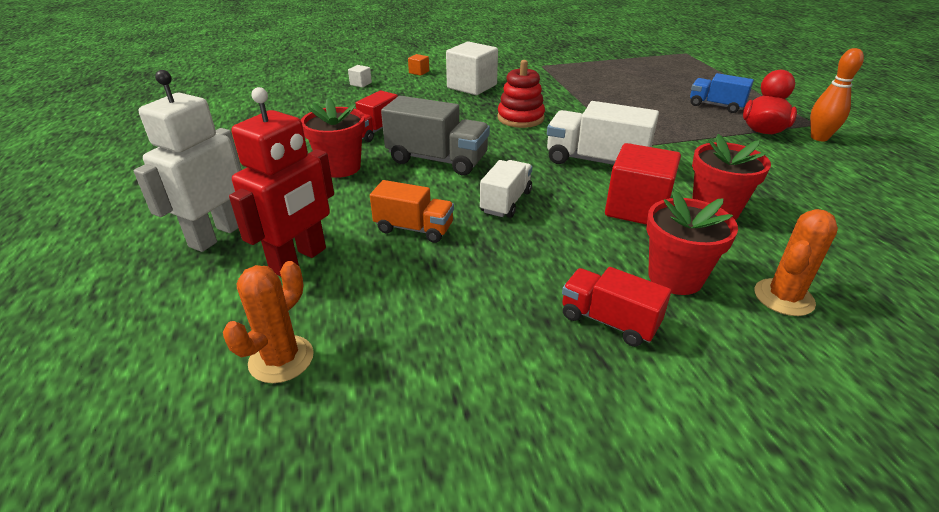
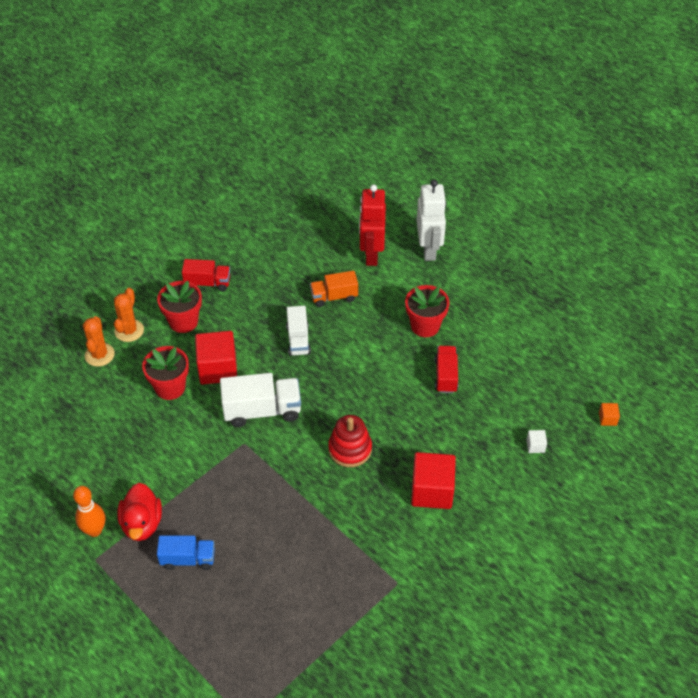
camera: 150 degrees right, 15 degrees up
orange cactus [223,261,314,383] -> orange cactus moved to [83,316,115,367]
grey truck [381,96,490,175] -> none
orange cube [408,54,429,76] -> orange cube moved to [599,403,620,426]
white cube [446,42,498,95] -> red cube [411,452,456,509]

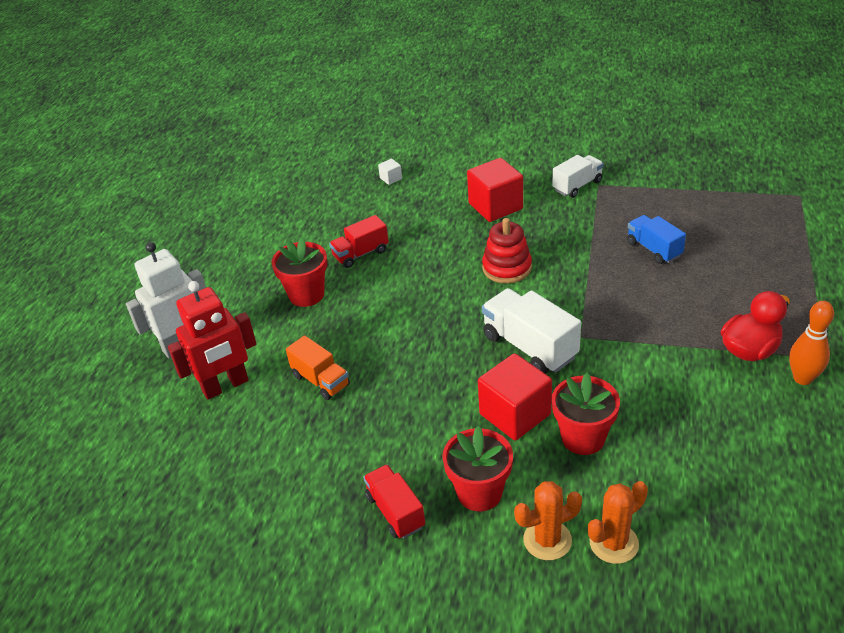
camera: 120 degrees left, 10 degrees down
blue truck [157,535,215,570] -> blue truck moved to [627,215,686,264]
white truck [286,306,311,356] -> white truck moved to [552,155,604,198]
orange cube [599,403,620,426] -> none

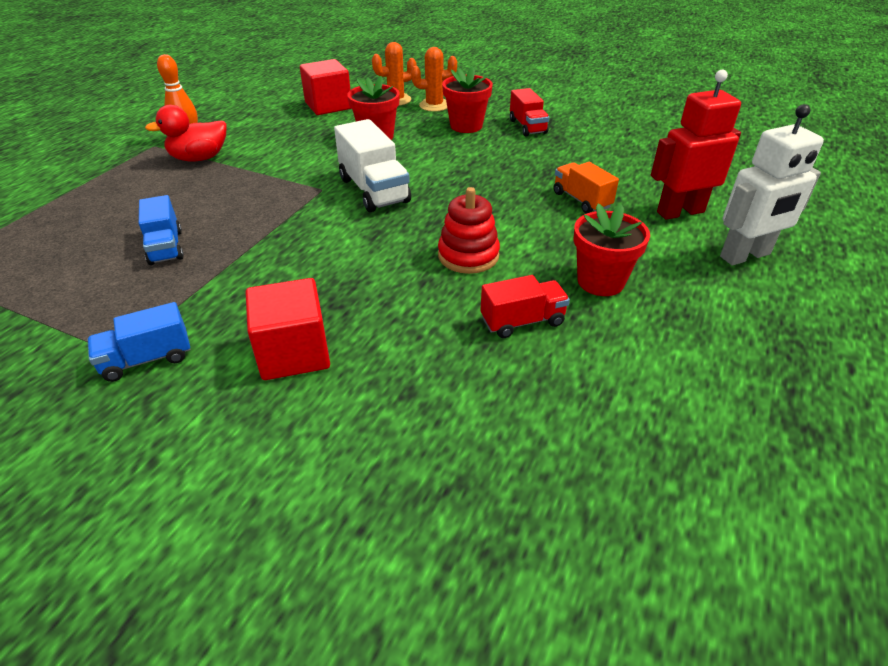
camera: 170 degrees left, 0 degrees up
white cube [378,159,402,185] -> none
red cube [478,353,552,441] -> red cube moved to [300,59,351,115]
red stacking toy [482,218,532,284] -> red stacking toy moved to [438,187,500,274]
white truck [552,155,604,198] -> blue truck [87,302,190,382]

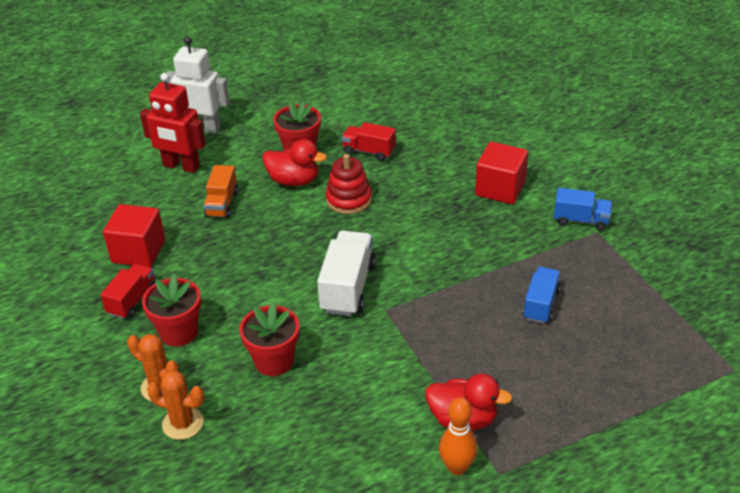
camera: 140 degrees left, 0 degrees up
red cube [300,59,351,115] -> red cube moved to [103,204,165,267]
none -> red duck [263,139,327,186]

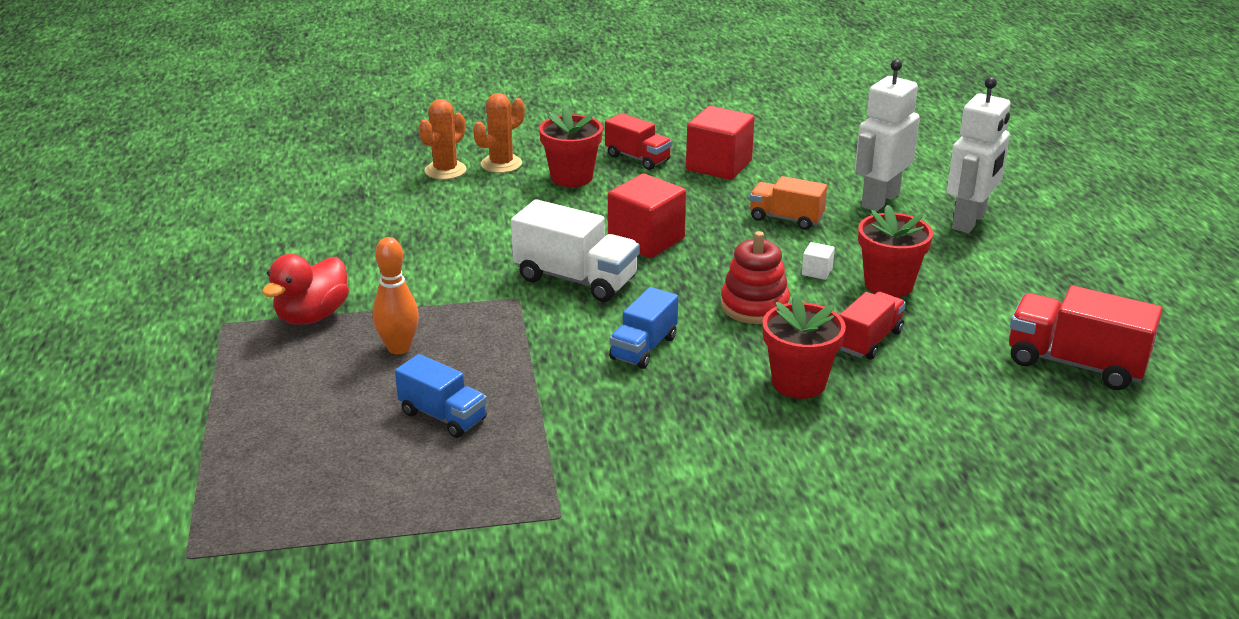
camera: 105 degrees right, 10 degrees down
red robot [140,73,206,173] -> white robot [855,59,920,212]
red flower pot [239,302,299,376] -> red flower pot moved to [762,293,846,399]
red duck [263,139,327,186] -> white cube [802,242,835,280]
orange bowling pin [439,397,478,475] -> orange bowling pin moved to [373,237,419,355]
red cube [475,142,528,204] -> red cube moved to [608,173,686,258]
blue truck [554,188,612,231] -> blue truck moved to [609,287,678,369]
none -> red truck [1009,286,1163,390]

